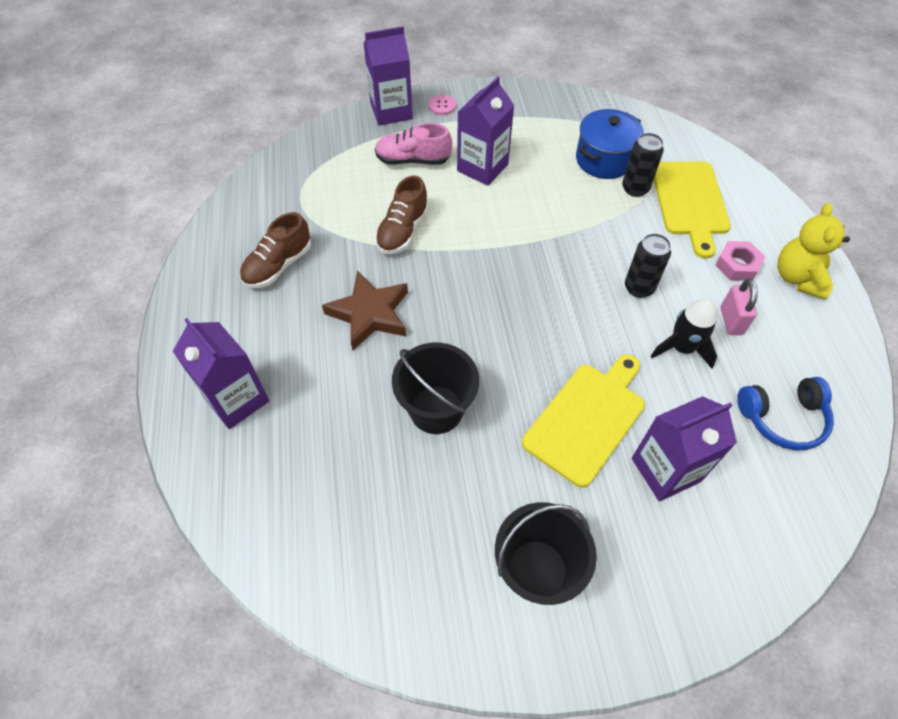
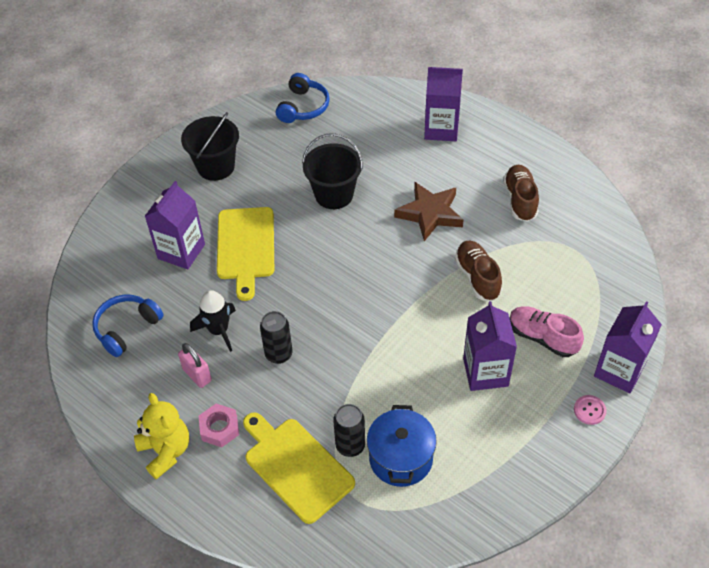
camera: 140 degrees right, 5 degrees down
pink shoe [375,123,452,165] -> pink shoe turned 105 degrees counterclockwise [510,306,584,357]
none -> blue headphones [276,73,330,123]

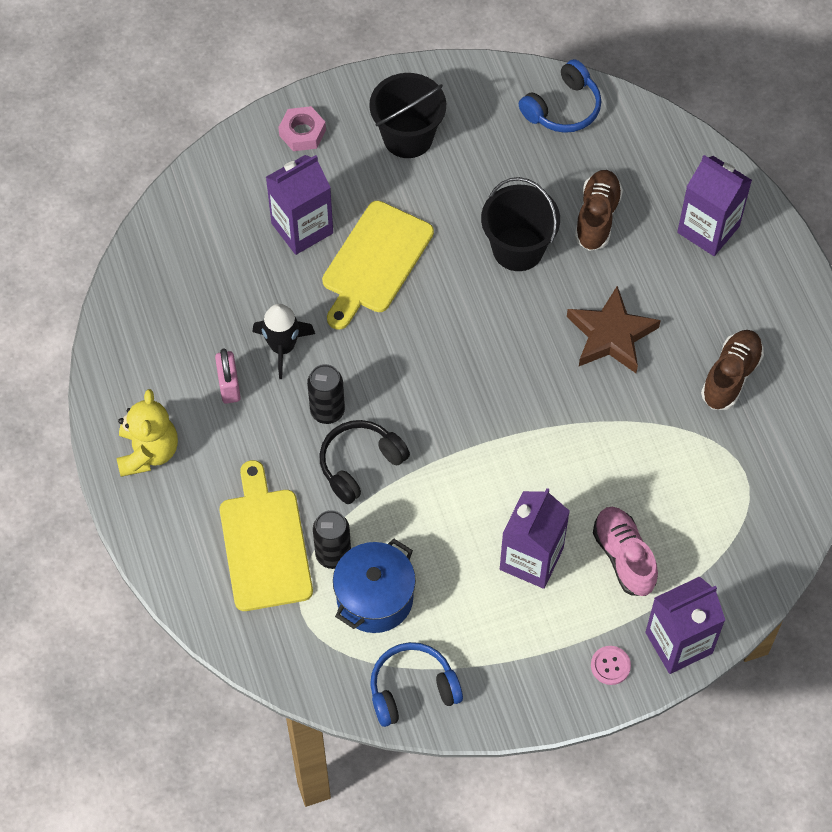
camera: 30 degrees right, 10 degrees up
blue headphones [92,295,164,357] -> blue headphones moved to [370,642,463,727]
pink nut [199,404,239,447] -> pink nut moved to [278,106,326,151]
brown shoe [455,241,502,301] -> brown shoe moved to [575,170,623,251]
none -> black headphones [319,420,410,504]

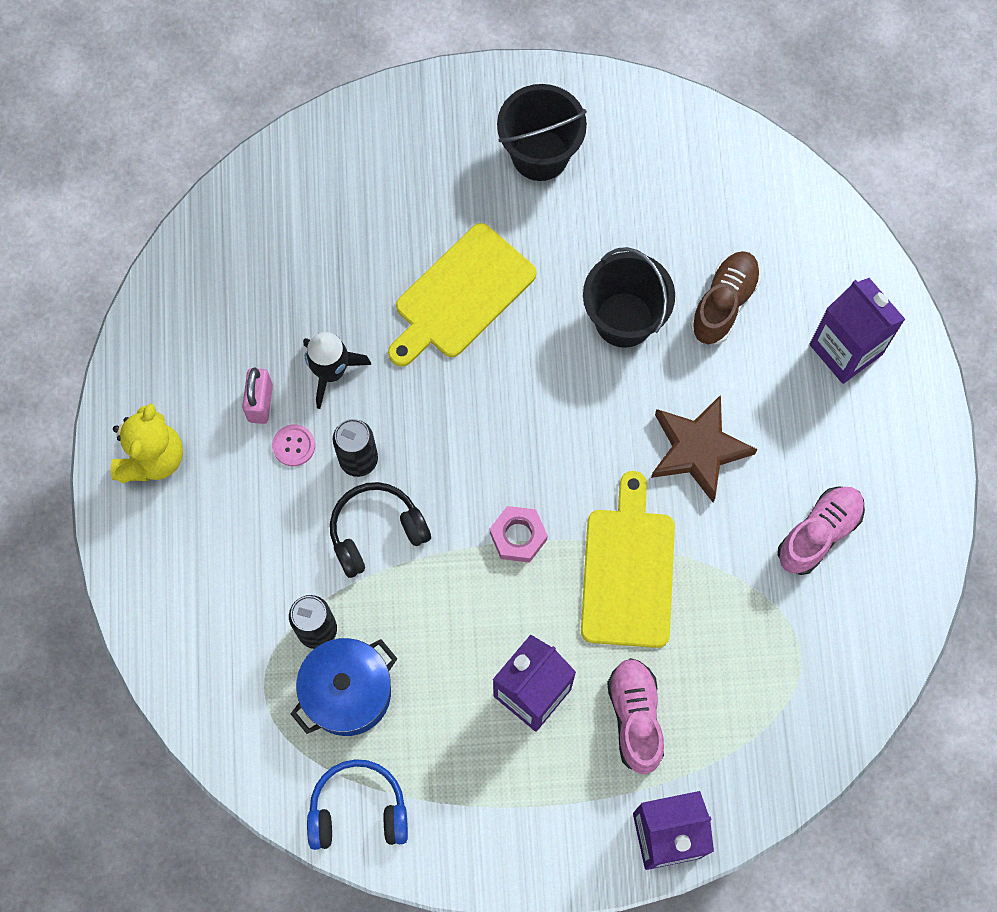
camera: 15 degrees right, 10 degrees up
yellow cutting board [220,460,313,611] -> yellow cutting board moved to [581,471,675,648]
purple carton [266,155,333,255] -> none
pink nut [278,106,326,151] -> pink nut moved to [490,506,548,563]
blue headphones [519,59,601,133] -> none
pink button [591,646,631,685] -> pink button moved to [272,424,315,466]
brown shoe [701,330,764,410] -> pink shoe [778,486,865,575]

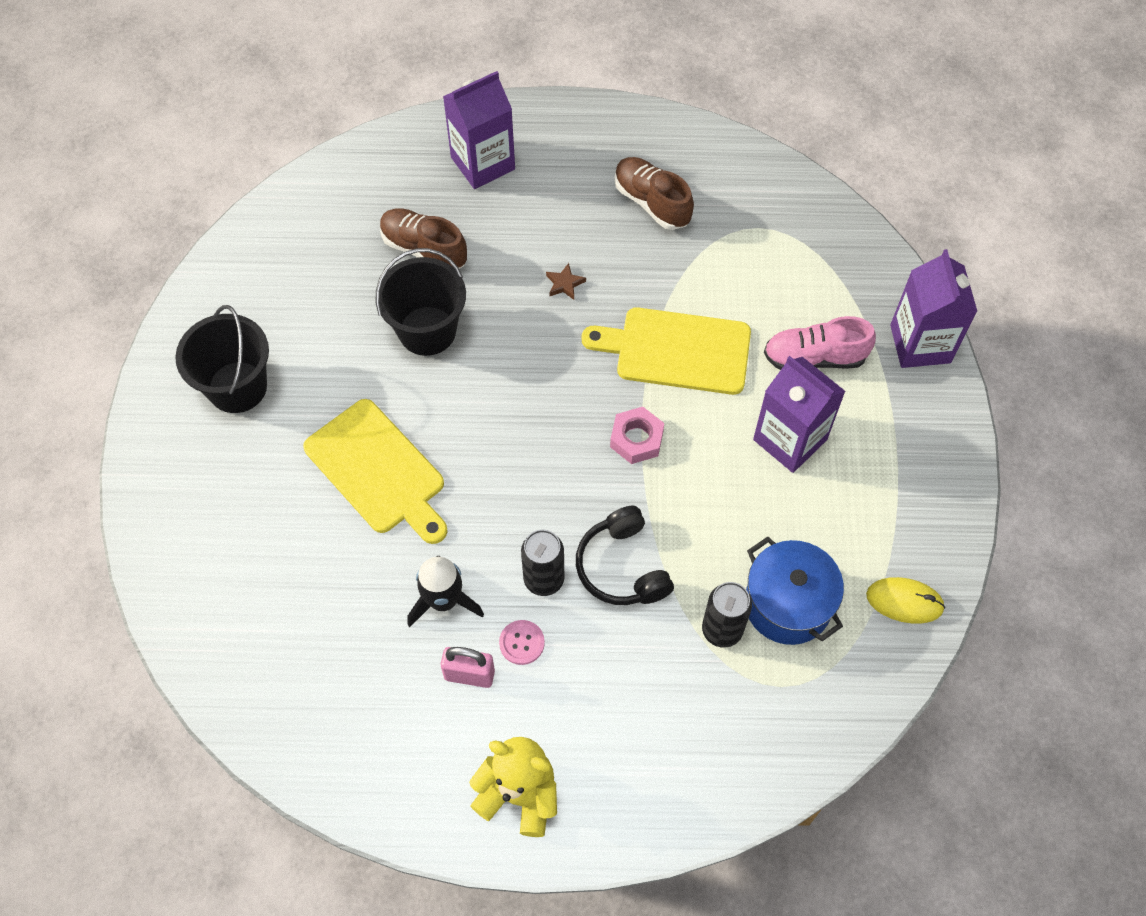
camera: 85 degrees left, 10 degrees down
blue headphones [307,759,408,850] -> yellow mouse [866,577,945,624]
brown star [651,395,757,502] -> brown star [546,263,586,300], size x0.41
pink shoe [778,486,865,575] -> brown shoe [614,157,694,230]

